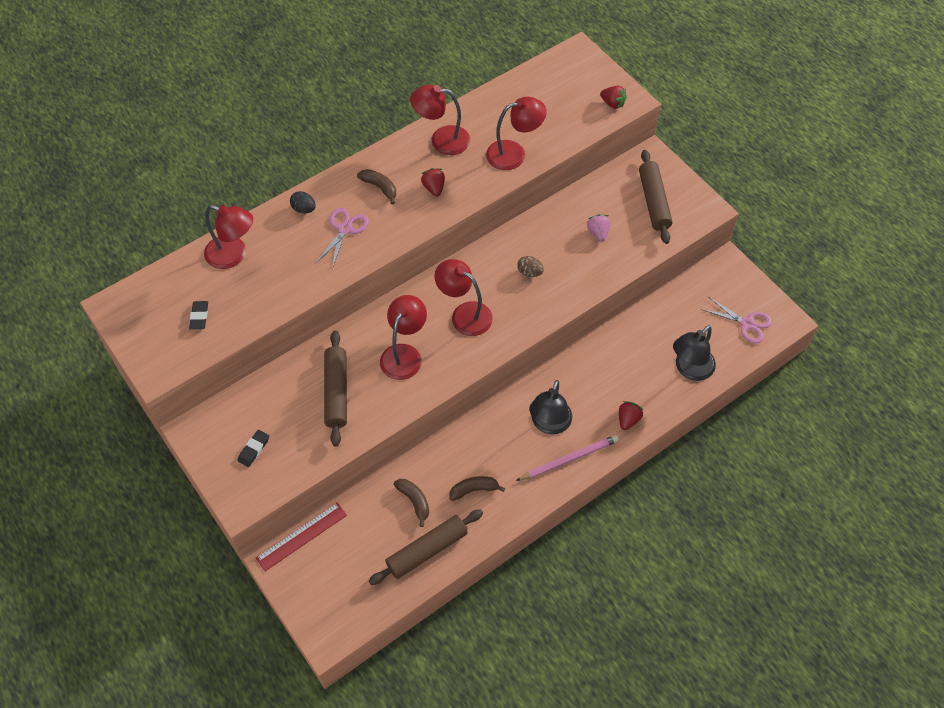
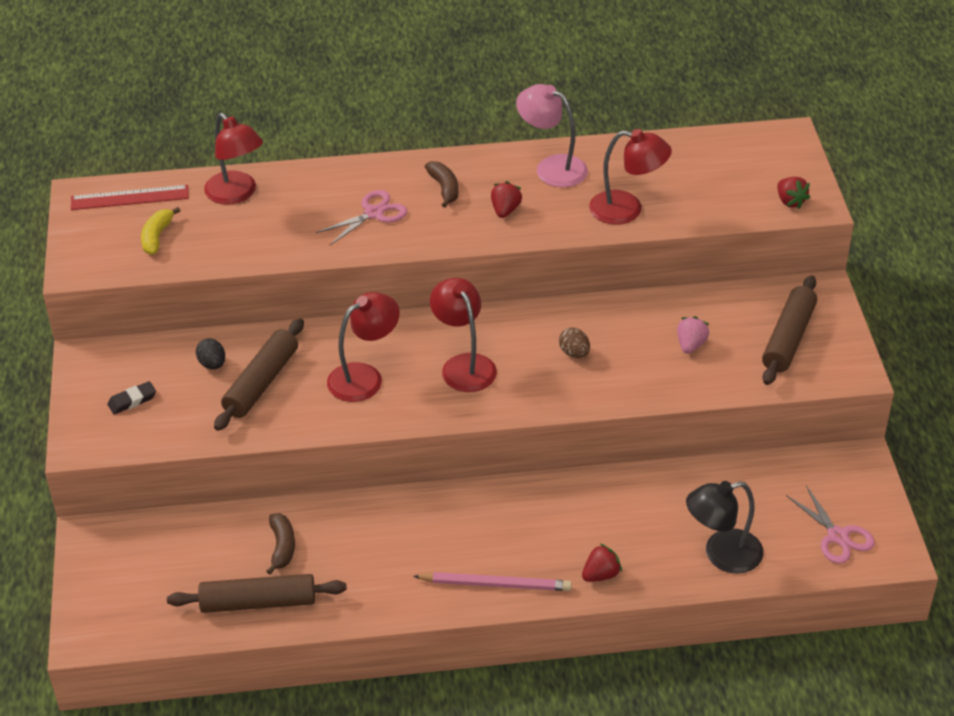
camera: 30 degrees right, 15 degrees down
black eraser [189,301,208,330] -> yellow banana [141,207,180,255]
red ruler [256,502,347,571] -> red ruler moved to [71,185,189,210]
black egg [290,191,316,213] -> black egg moved to [196,338,225,370]
red lamp [410,85,470,155] -> pink lamp [516,84,588,187]
brown banana [450,476,505,501] -> none
black lamp [529,380,572,434] -> none

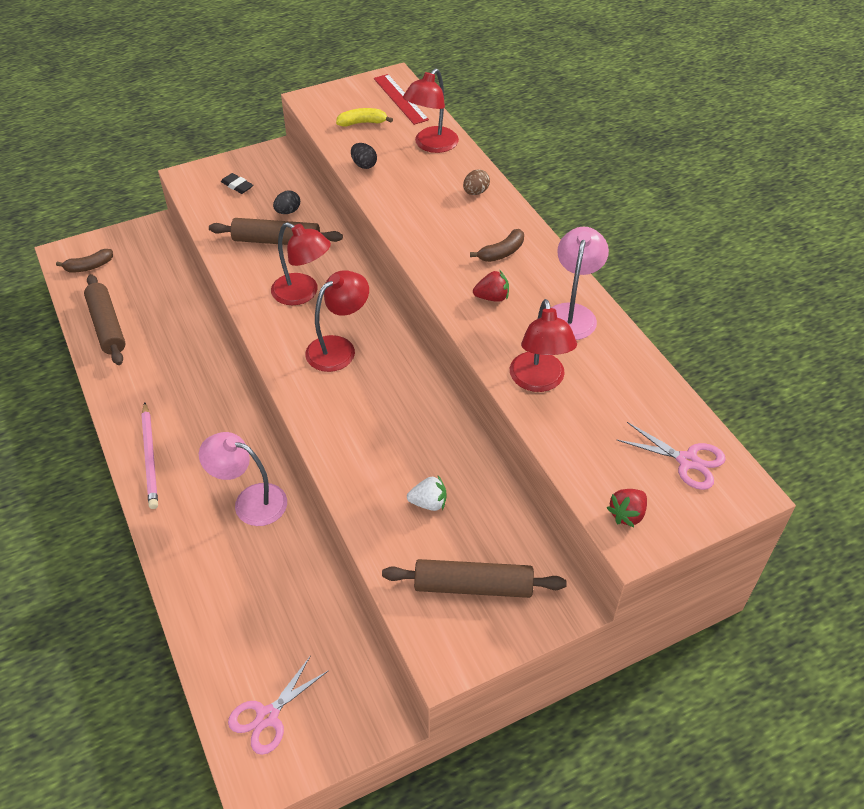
camera: 70 degrees right, 5 degrees up
brown banana [266,513,295,574] -> brown banana moved to [56,249,113,272]
pink scissors [316,190,408,245] -> pink scissors moved to [617,422,726,490]
brown egg [559,328,590,358] -> brown egg moved to [463,169,490,195]
red strawberry [582,544,622,582] -> none
pink strawberry [677,316,709,354] -> white strawberry [407,476,447,511]
black lamp [686,481,764,574] -> none
none -> pink lamp [199,432,287,526]
none -> black egg [351,143,377,169]

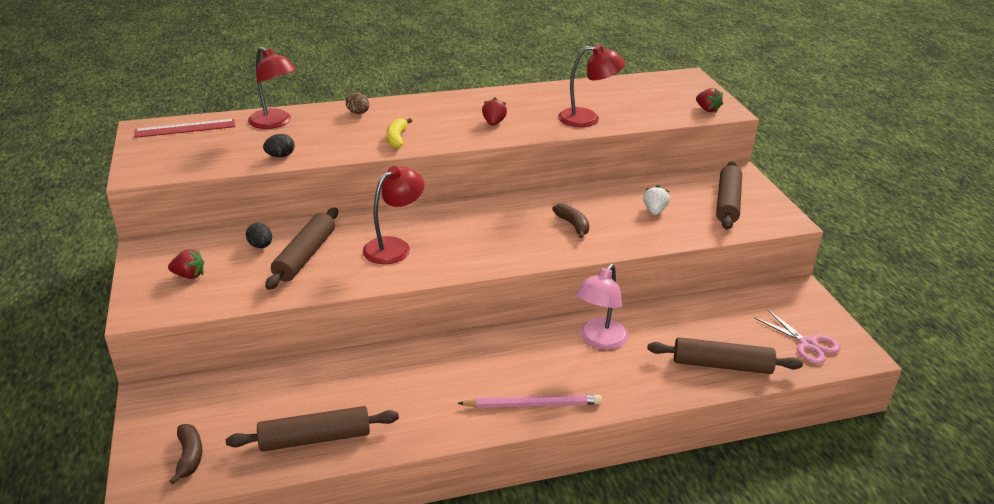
camera: 80 degrees left, 15 degrees down
black eraser [221,173,253,194] -> red strawberry [168,249,204,279]
red lamp [305,270,369,372] -> none
yellow banana [336,108,393,127] -> yellow banana moved to [386,118,412,149]
brown banana [470,229,524,262] -> brown banana moved to [552,203,590,238]
pink lamp [551,227,609,340] -> none
pink scissors [617,422,726,490] -> none
none -> brown rolling pin [647,337,803,374]

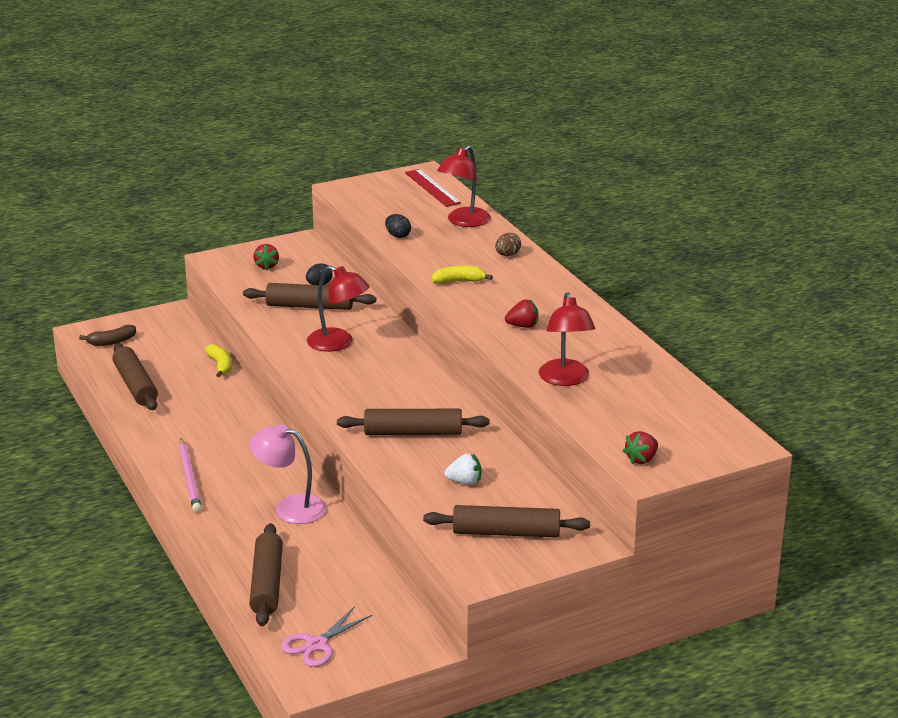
camera: 80 degrees right, 5 degrees down
brown banana [552,203,590,238] -> brown rolling pin [337,409,489,435]
none -> yellow banana [205,344,232,377]

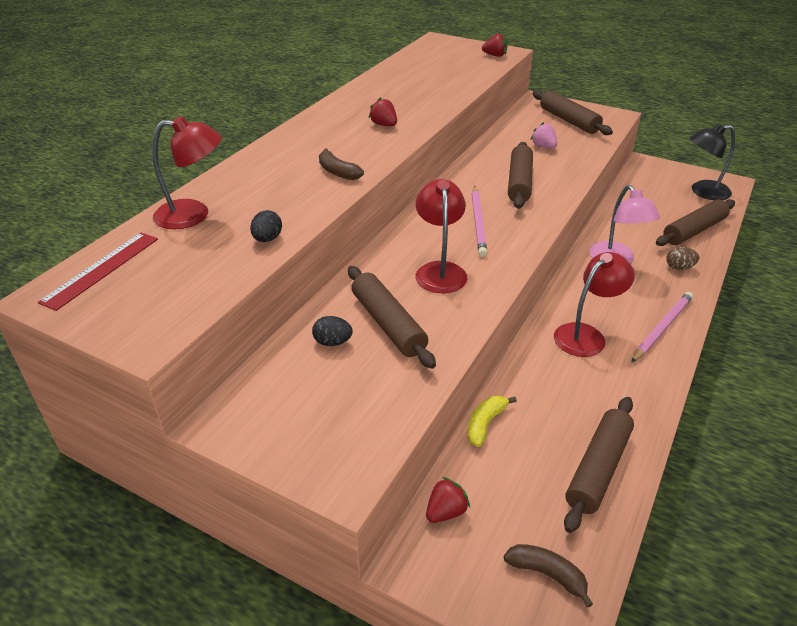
camera: 125 degrees left, 10 degrees up
red strawberry [253,244,279,270] -> red strawberry moved to [426,477,470,523]
pink scissors [281,606,372,667] -> black lamp [690,124,735,200]
brown rolling pin [337,409,489,435] -> brown rolling pin turned 45 degrees clockwise [508,142,533,209]
yellow banana [432,266,493,284] -> brown banana [319,148,364,180]
white strawberry [444,454,481,485] -> pink strawberry [531,122,557,149]
brown egg [495,233,521,256] -> brown egg moved to [666,247,699,270]
red lamp [539,292,595,386] -> red lamp moved to [554,252,635,357]
none -> pink pencil [472,186,487,257]

